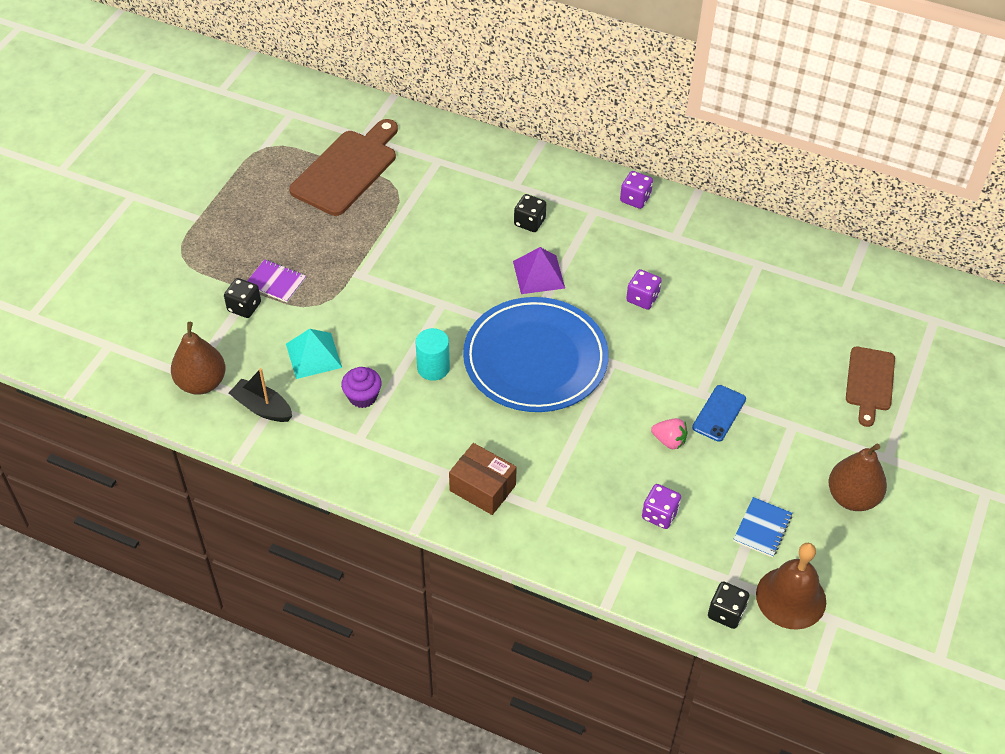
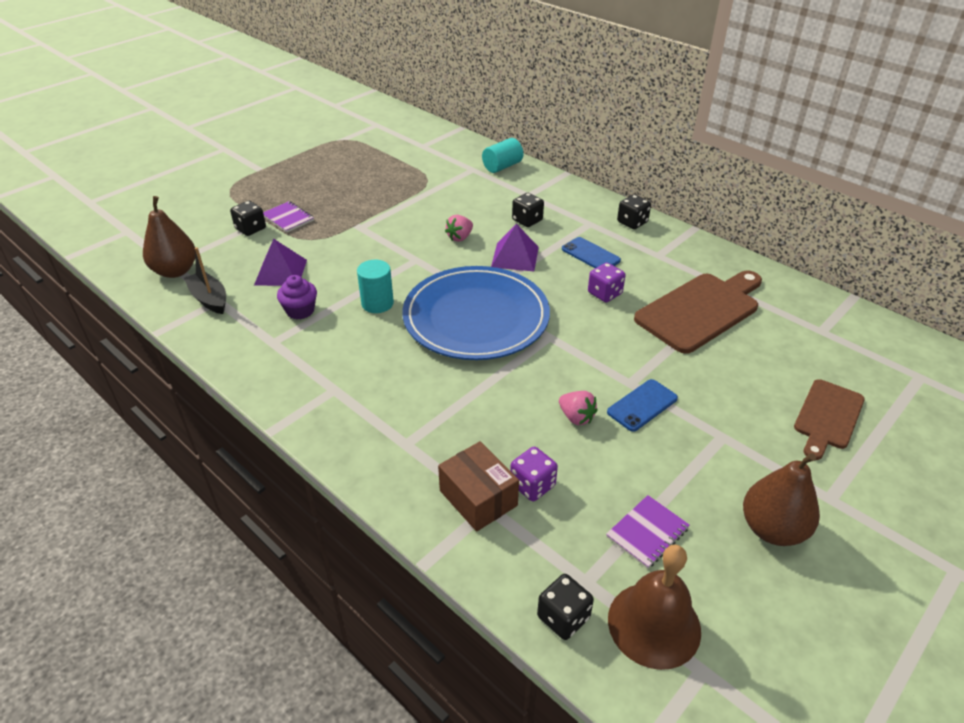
camera: 20 degrees right, 10 degrees down
turquoise pyramid [286,329,342,379] -> purple pyramid [254,239,307,286]
brown cutting board [289,119,398,216] -> brown cutting board moved to [634,270,762,354]
brown box [449,443,517,515] -> brown box moved to [438,441,519,532]
purple dice [620,171,653,209] -> black dice [617,195,651,229]
blue notebook [733,497,792,557] -> purple notebook [606,495,690,569]
none -> pink strawberry [445,215,473,242]
none -> turquoise cylinder [482,138,523,173]
none -> blue phone [562,237,621,268]

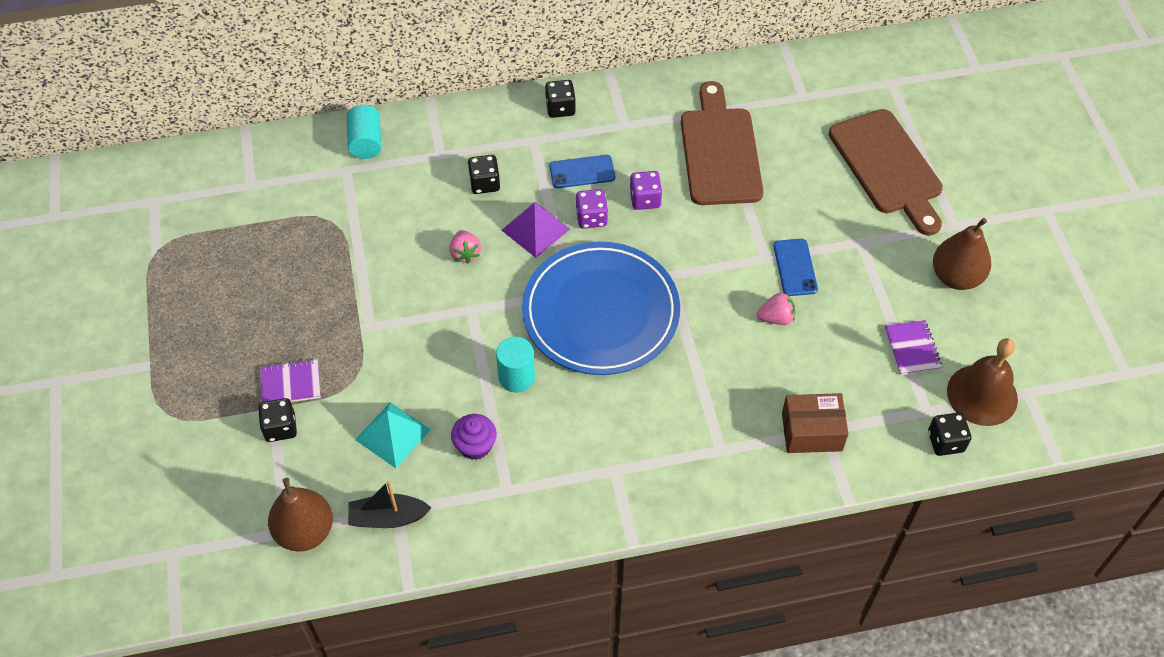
camera: 55 degrees left, 15 degrees up
purple pyramid [254,239,307,286] -> turquoise pyramid [355,402,431,468]
purple dice [510,447,558,501] -> purple dice moved to [576,189,608,229]
brown cutting board [794,379,865,460] -> brown cutting board [829,109,943,236], size x1.62

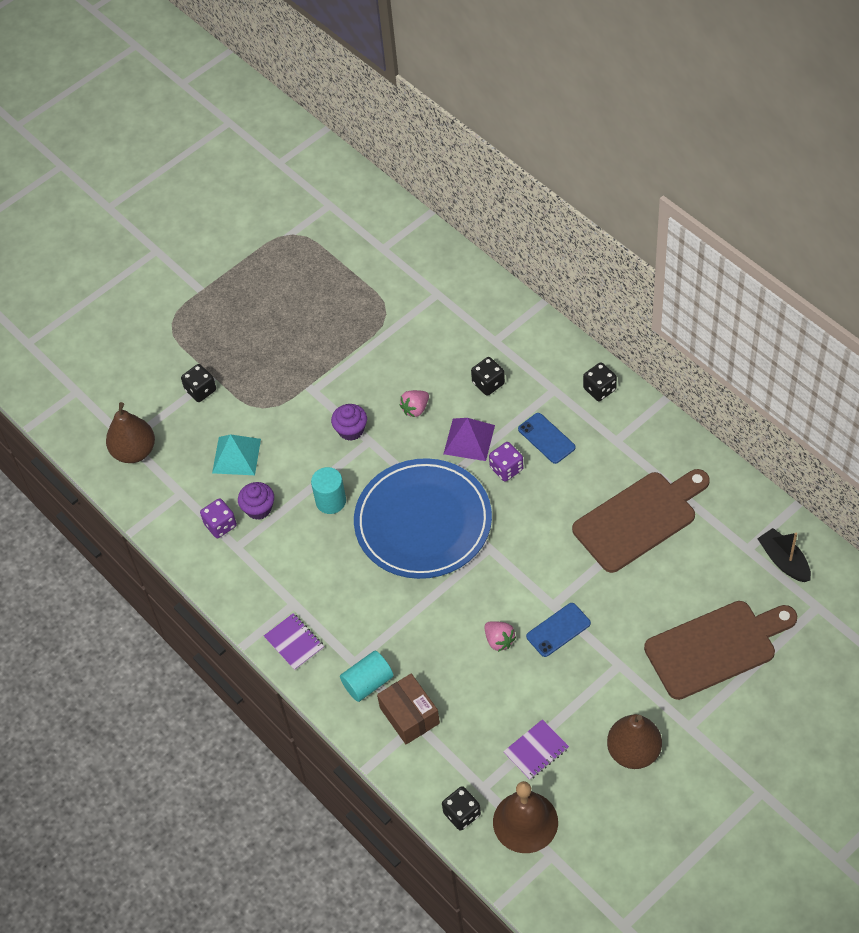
camera: 65 degrees right, 0 degrees up
purple notebook [260,359,321,402] -> purple notebook moved to [264,613,324,670]
turquoise cylinder [347,105,381,159] -> turquoise cylinder moved to [340,651,394,702]
black boat [348,481,432,528] -> black boat moved to [757,528,811,582]
purple dice [630,171,662,210] -> purple dice moved to [200,498,237,538]
brown cutting board [829,109,943,236] -> brown cutting board turned 150 degrees counterclockwise [644,601,797,700]
none -> purple cupcake [331,404,367,441]

